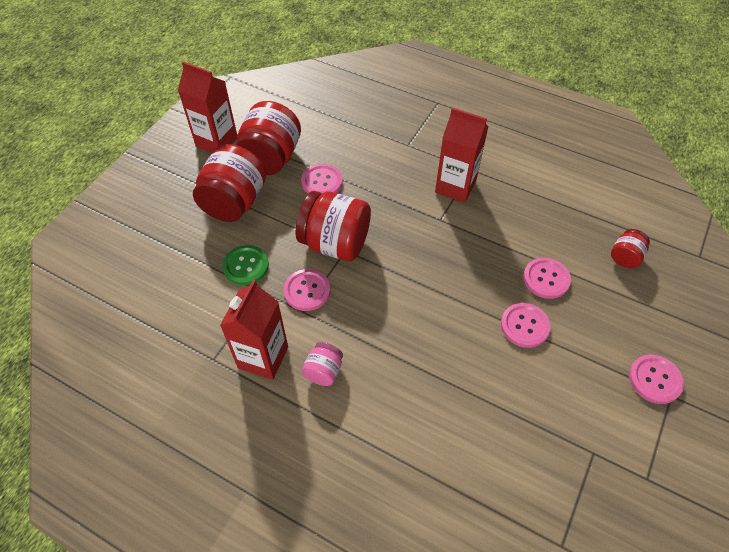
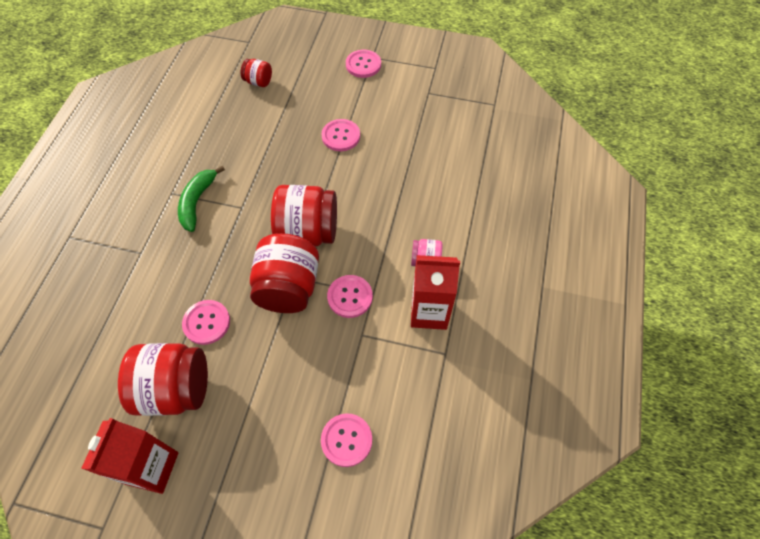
camera: 105 degrees left, 5 degrees up
red jar [193,144,266,222] -> red jar moved to [271,185,337,247]
green button [222,245,269,285] -> none
red carton [435,108,489,203] -> green banana [178,166,225,232]
pink button [523,258,571,299] -> pink button moved to [321,413,372,467]

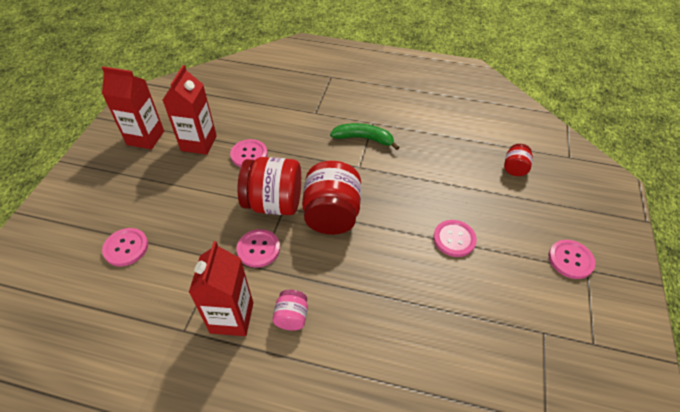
camera: 90 degrees right, 10 degrees down
red jar [118,343,208,416] -> red carton [163,65,217,155]

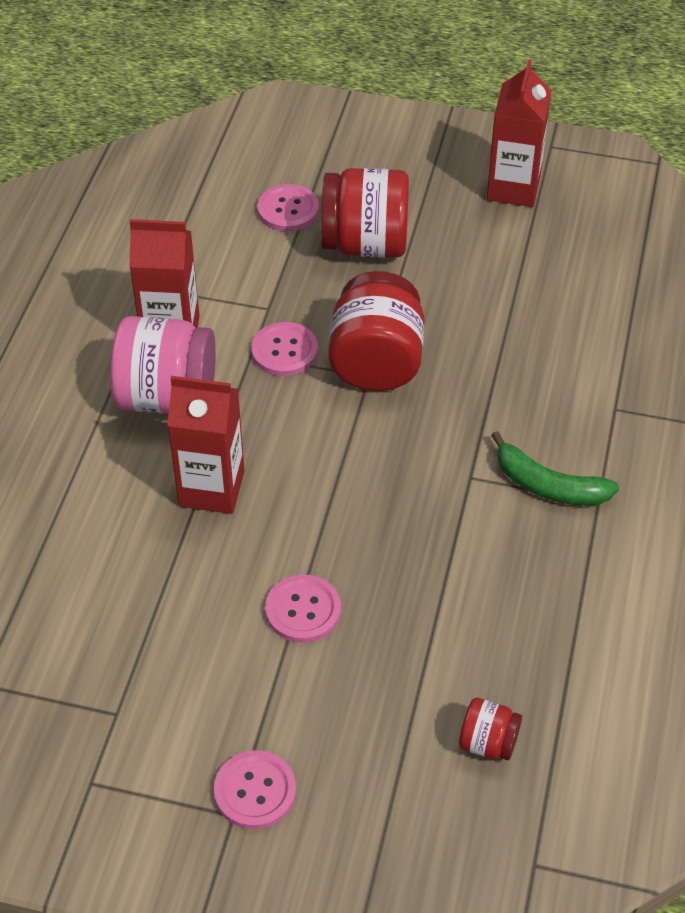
camera: 90 degrees right, 0 degrees up
red carton [163,65,217,155] -> red carton moved to [167,376,244,514]
pink button [230,139,267,167] -> none
pink jar [273,290,308,331] -> pink jar [110,316,216,414], size x2.03
red jar [302,161,361,235] -> red jar moved to [321,168,409,258]
green banana [330,123,400,150] -> green banana turned 105 degrees clockwise [491,431,619,506]

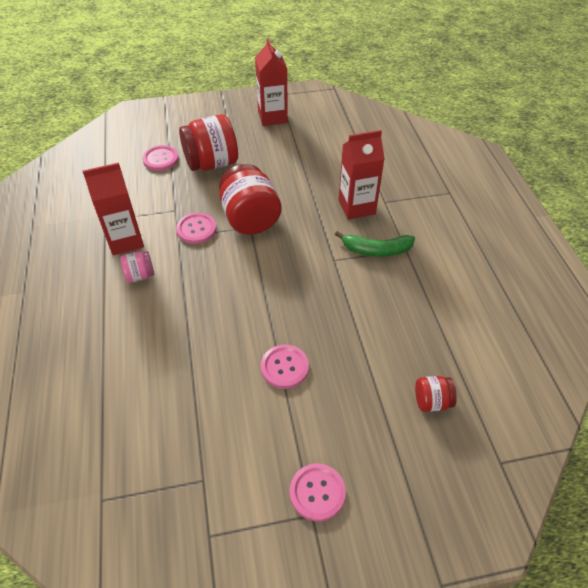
camera: 25 degrees left, 0 degrees up
pink jar [110,316,216,414] -> pink jar [120,251,155,283], size x0.49
red carton [167,376,244,514] -> red carton moved to [338,130,385,220]

